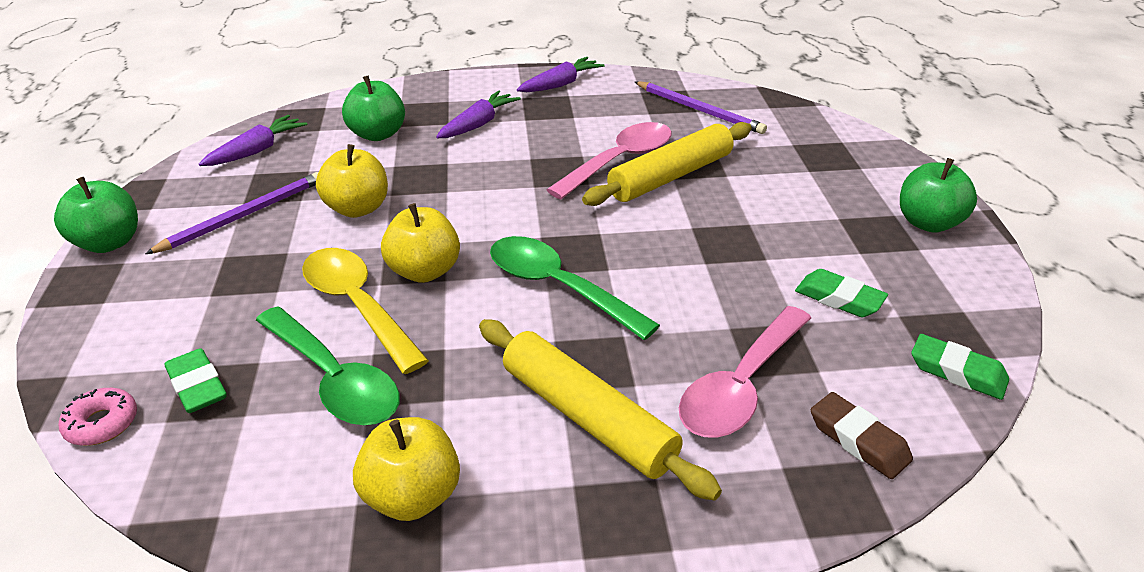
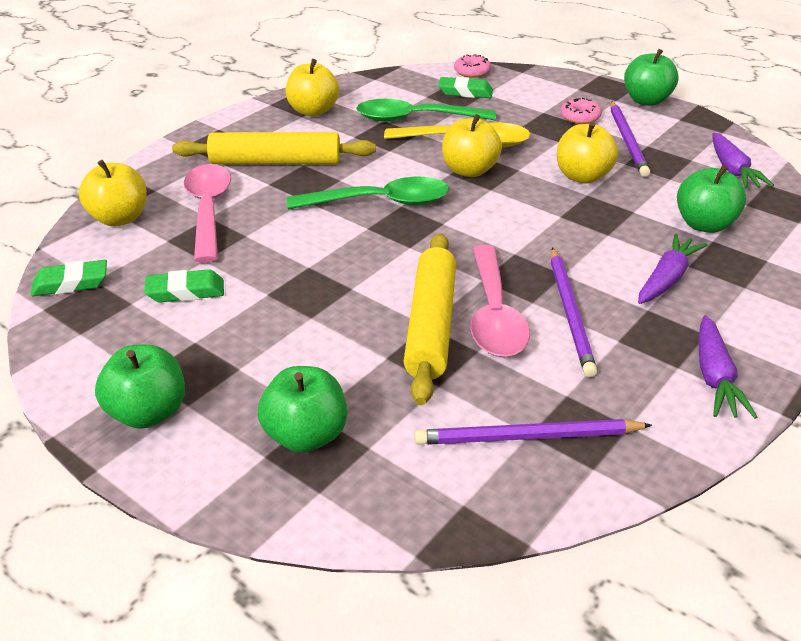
camera: 135 degrees right, 0 degrees up
purple carrot [436,91,521,138] -> purple carrot turned 135 degrees counterclockwise [638,234,708,304]
brown eraser [811,392,913,479] -> yellow apple [79,160,147,226]
none -> green apple [258,366,347,453]
none -> purple pencil [551,247,597,377]
none -> pink donut [561,98,602,124]

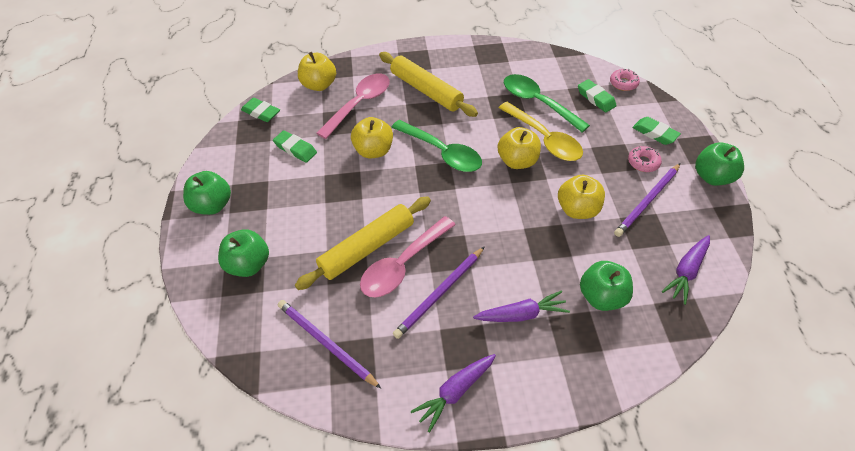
camera: 45 degrees right, 15 degrees up
yellow apple [286,59,339,116] -> yellow apple moved to [351,117,393,158]
none -> green eraser [632,117,681,145]

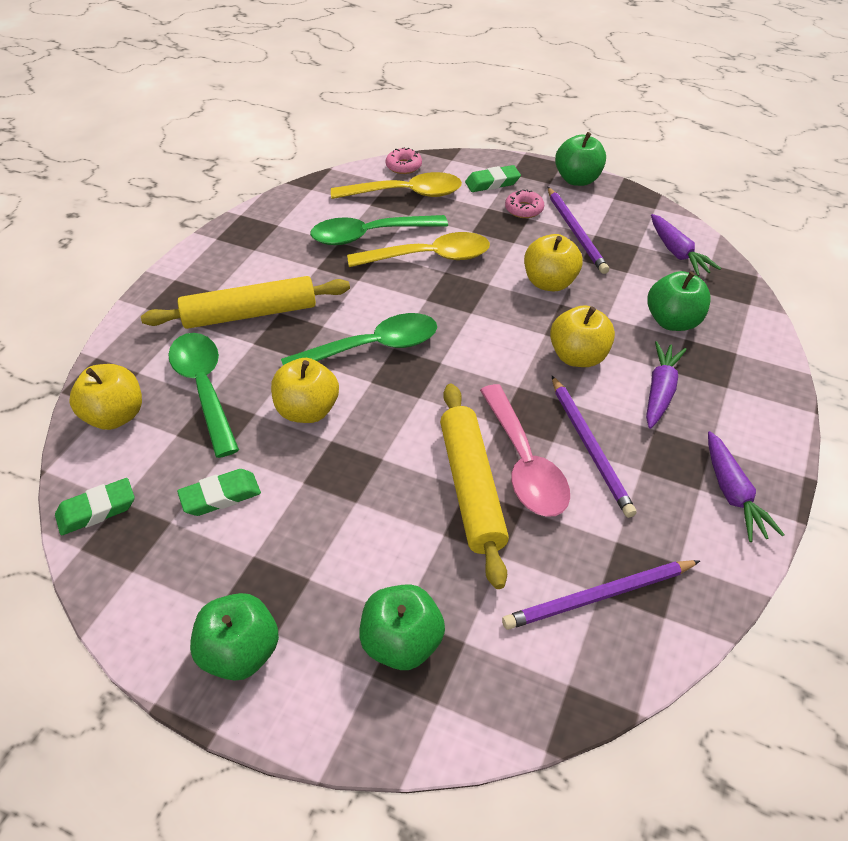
camera: 60 degrees left, 5 degrees down
pink spoon [316,74,390,139] -> green spoon [168,333,239,458]
yellow apple [498,127,541,169] -> yellow apple moved to [550,305,615,367]
green eraser [578,79,616,112] -> yellow spoon [331,172,462,199]

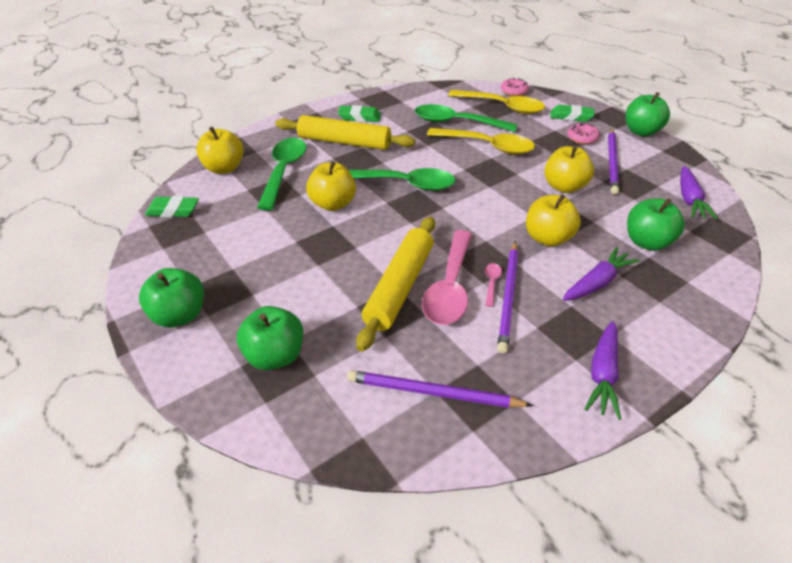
camera: 30 degrees right, 5 degrees down
green eraser [177,469,261,516] -> green eraser moved to [338,105,381,122]
none -> pink spoon [485,263,502,307]

